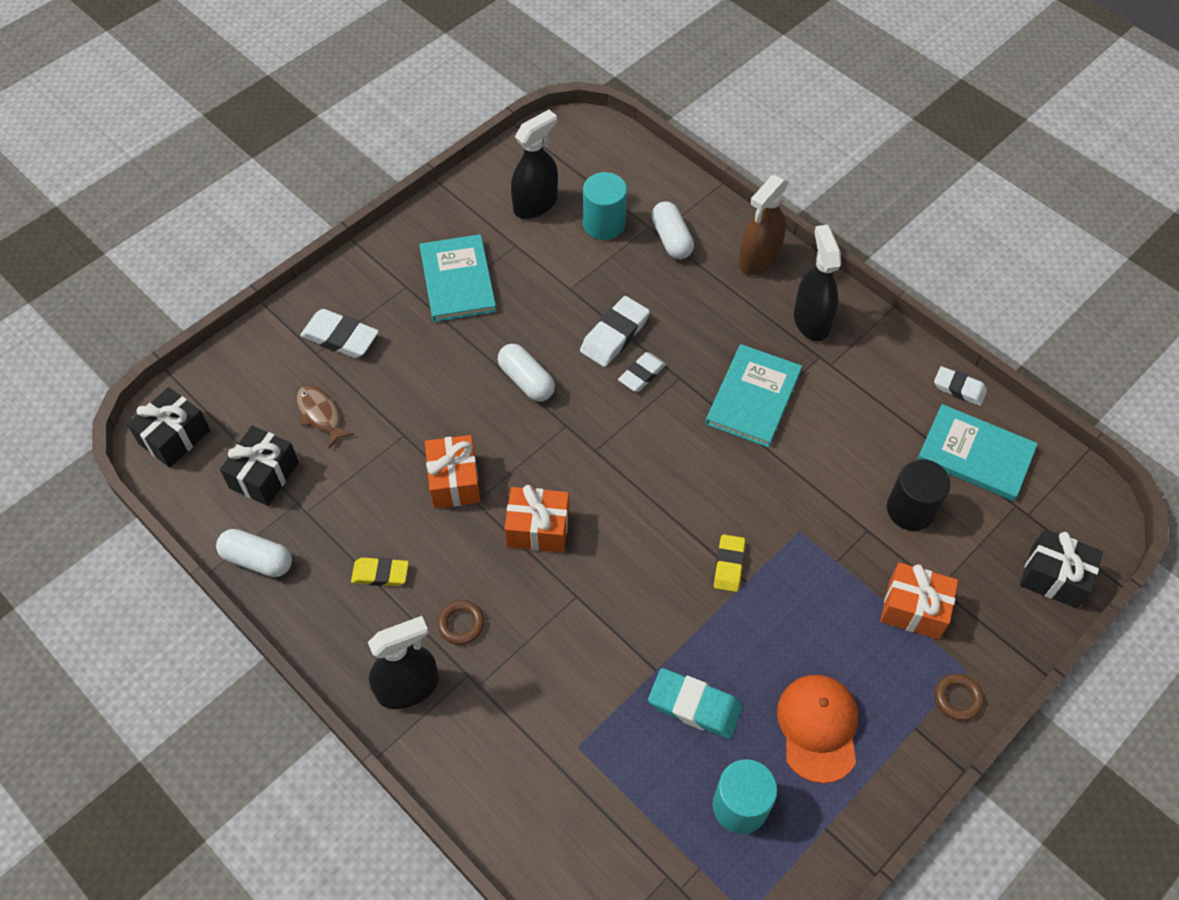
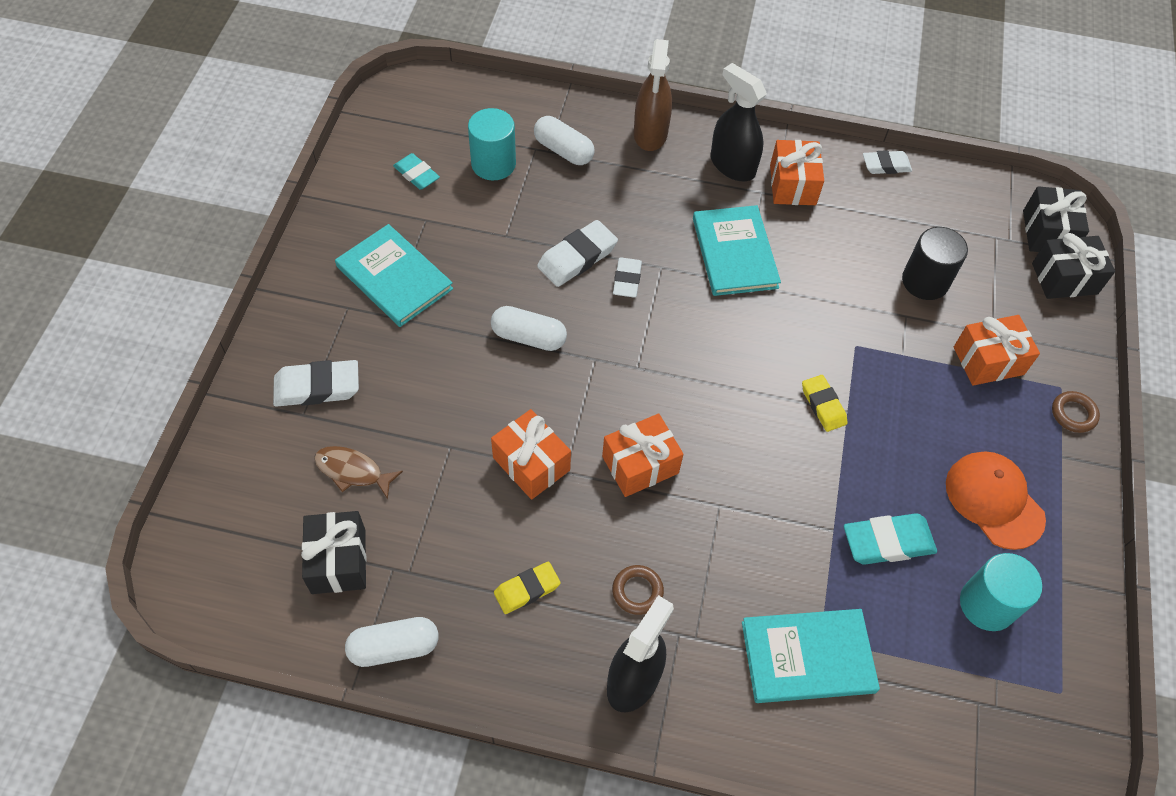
camera: 35 degrees left, 0 degrees up
black gift [127,387,210,468] -> black gift moved to [1023,186,1089,252]
black spray bottle [511,110,558,219] -> turquoise eraser [393,153,440,190]
white eraser [580,296,650,367] -> white eraser turned 45 degrees clockwise [537,220,618,287]
turquoise book [917,404,1038,501] -> turquoise book moved to [742,609,880,703]
none -> orange gift [770,140,824,205]

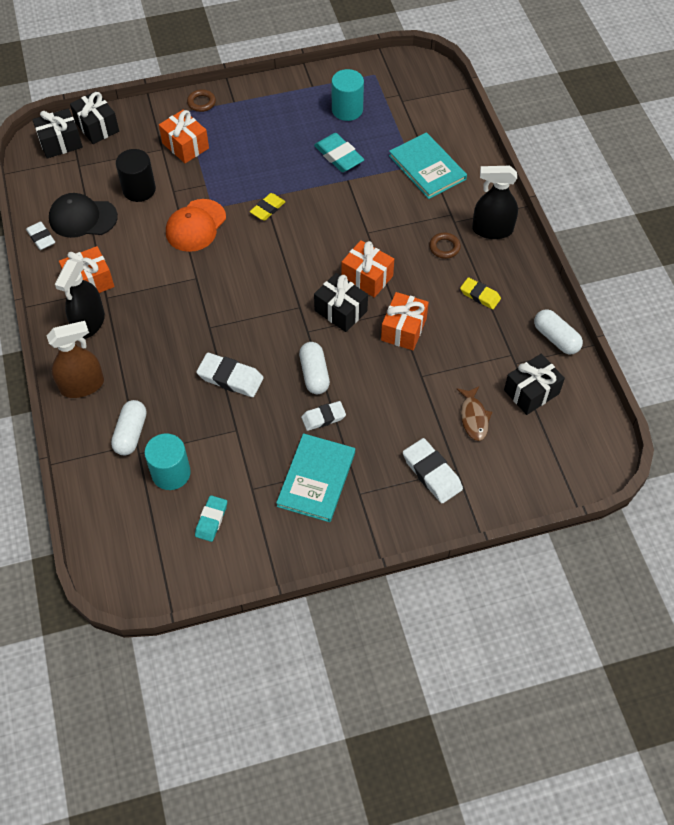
camera: 115 degrees left, 0 degrees up
white eraser [613,257,642,298] -> white eraser moved to [301,401,346,431]
turquoise book [693,205,781,296] -> none
orange cap [946,451,1046,550] -> orange cap moved to [166,199,226,252]
none -> black cap [49,193,118,238]
none -> black gift [314,273,368,332]

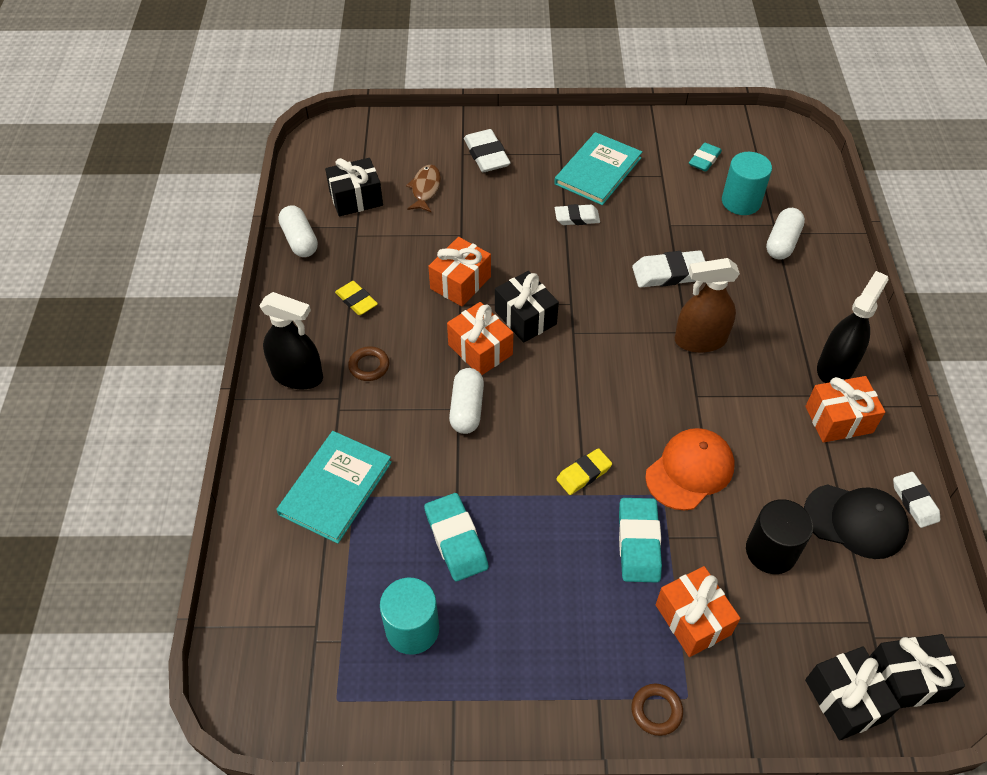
camera: 165 degrees left, 5 degrees down
brown spray bottle [47,321,104,398] -> brown spray bottle moved to [675,258,740,353]
white eraser [196,353,264,397] -> white eraser turned 45 degrees counterclockwise [632,250,705,288]
white capsule [299,342,330,394] -> white capsule moved to [449,368,484,434]
turquoise book [389,132,467,199] -> turquoise book turned 45 degrees clockwise [276,431,392,544]
none -> turquoise eraser [619,498,662,582]

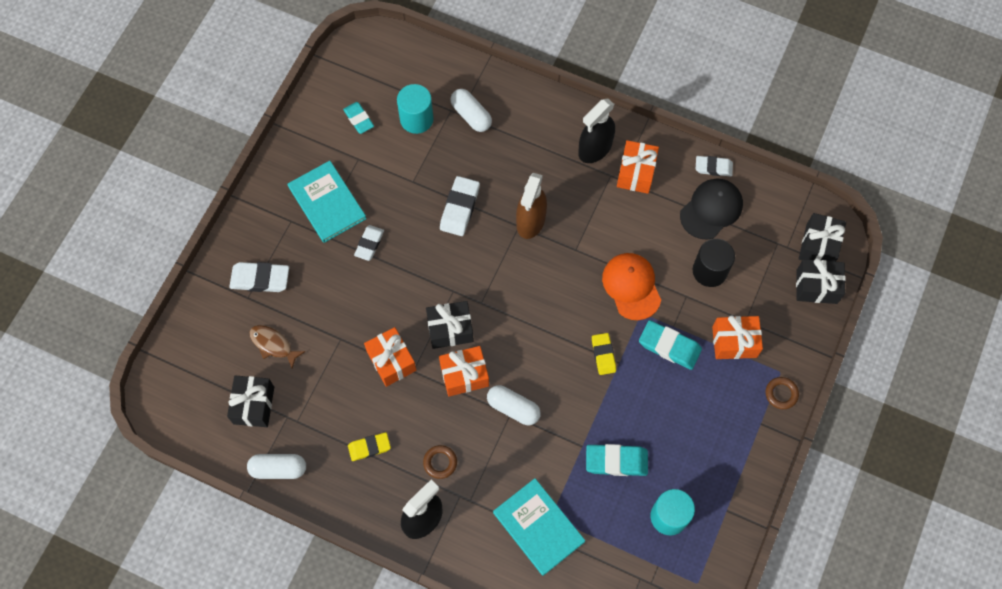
camera: 65 degrees left, 15 degrees up
black spray bottle [817,271,889,383] -> black spray bottle turned 105 degrees counterclockwise [578,99,615,163]

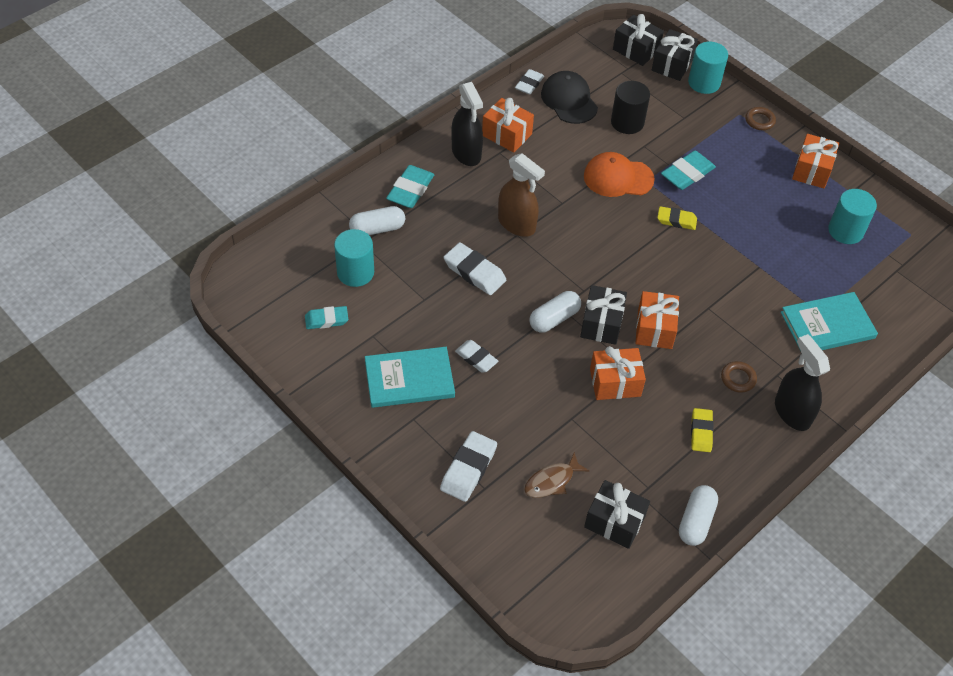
camera: 70 degrees left, 15 degrees down
white capsule [487,385,541,425] -> white capsule moved to [529,291,581,333]
turquoise eraser [586,444,648,476] -> turquoise eraser moved to [386,165,434,208]
orange gift [712,315,763,359] -> orange gift moved to [792,134,839,188]
none -> turquoise cylinder [688,42,728,94]

